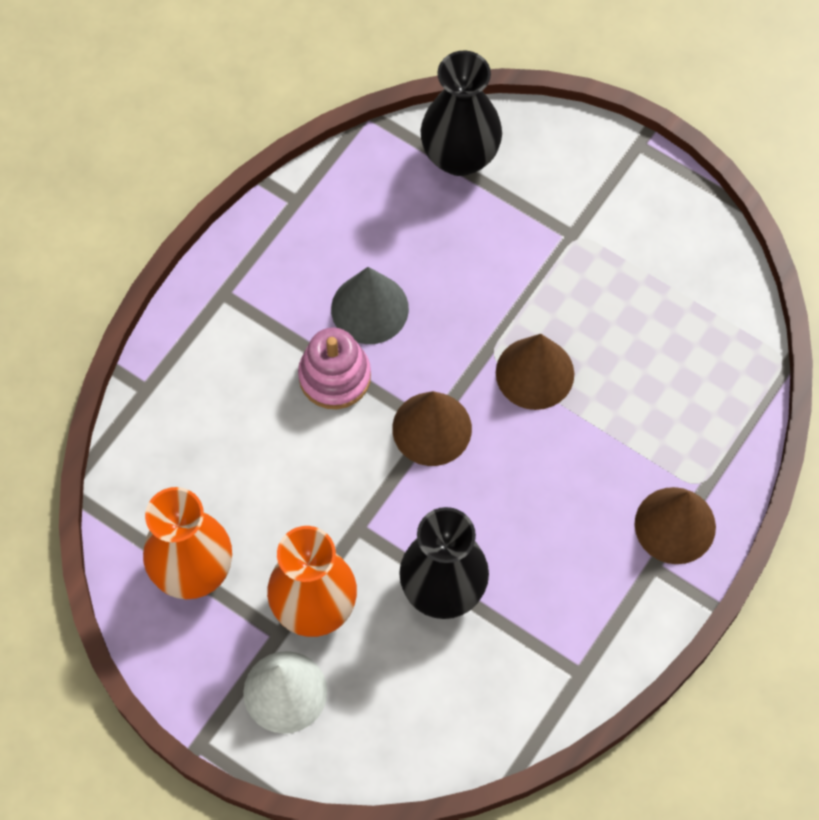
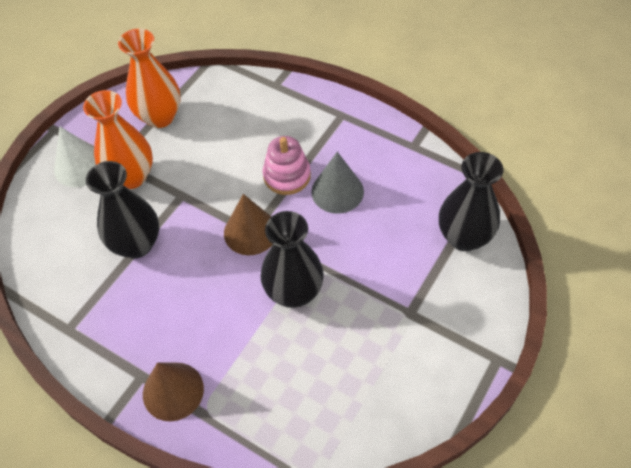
camera: 90 degrees right, 10 degrees down
brown cone [496,334,574,410] -> black vase [261,211,324,308]

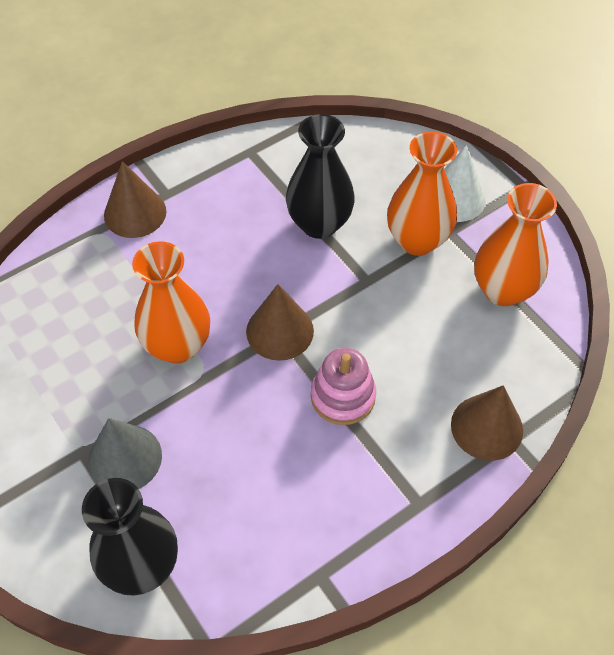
camera: 110 degrees right, 0 degrees up
black vase [261,211,324,308] -> orange vase [132,241,210,364]
grey cone [311,152,364,214] -> grey cone moved to [88,418,162,489]
none -> brown cone [451,385,523,461]

